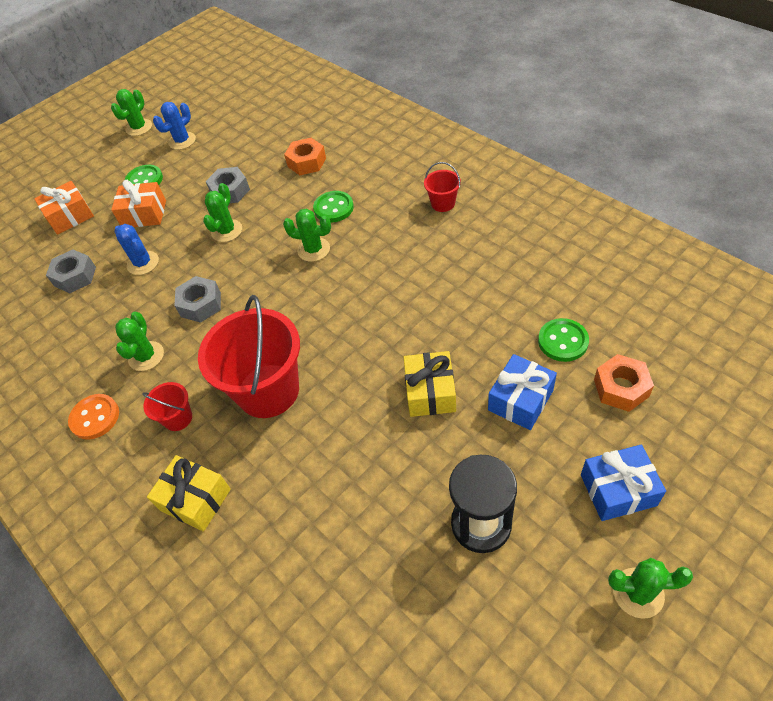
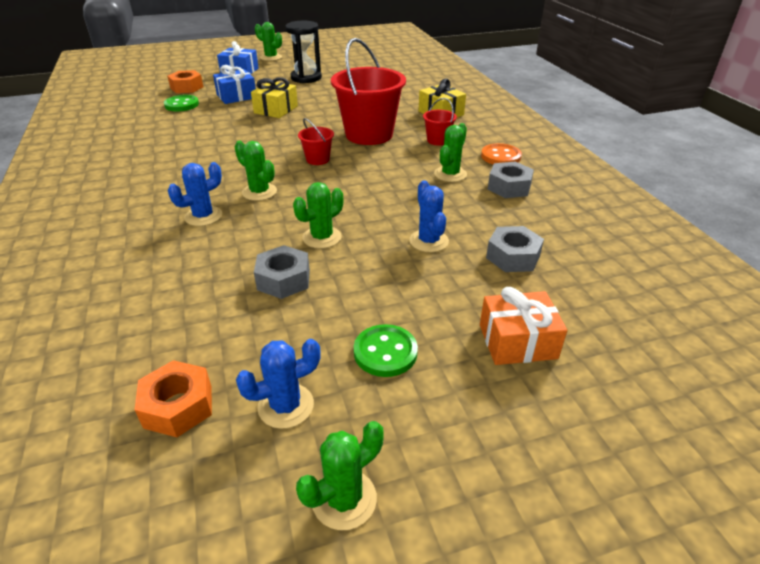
camera: 160 degrees left, 15 degrees down
orange gift [111,180,166,227] -> none
grey nut [175,276,221,323] -> grey nut moved to [488,161,534,198]
orange nut [284,138,326,175] -> orange nut moved to [135,360,212,437]
green button [313,191,354,223] -> blue cactus [168,162,222,226]
red bucket [424,162,461,212] -> red bucket moved to [298,118,334,165]

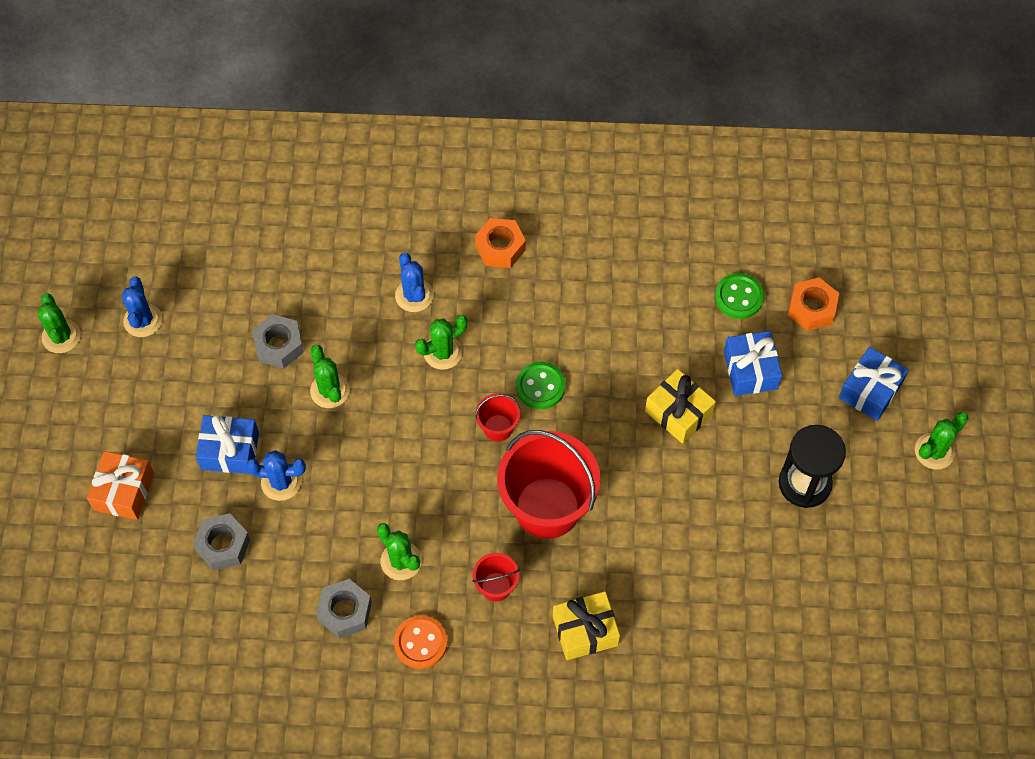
camera: 110 degrees right, 25 degrees up
orange nut [135,360,212,437] -> orange nut moved to [475,218,526,268]
green button [354,324,418,377] -> green button moved to [516,362,565,409]
none -> blue gift [196,415,259,474]

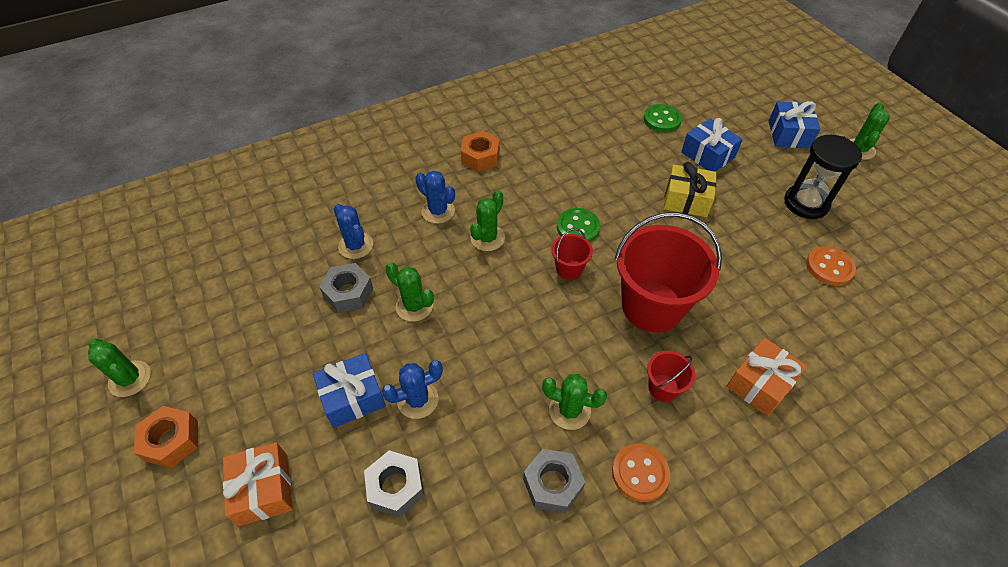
camera: 30 degrees left, 10 degrees down
blue cactus [121,277,162,337] -> blue cactus moved to [334,204,373,259]
yellow gift [553,591,620,660] -> orange gift [727,338,807,416]
orange nut [788,278,839,331] -> orange nut moved to [134,406,198,468]
none -> orange button [806,246,856,286]

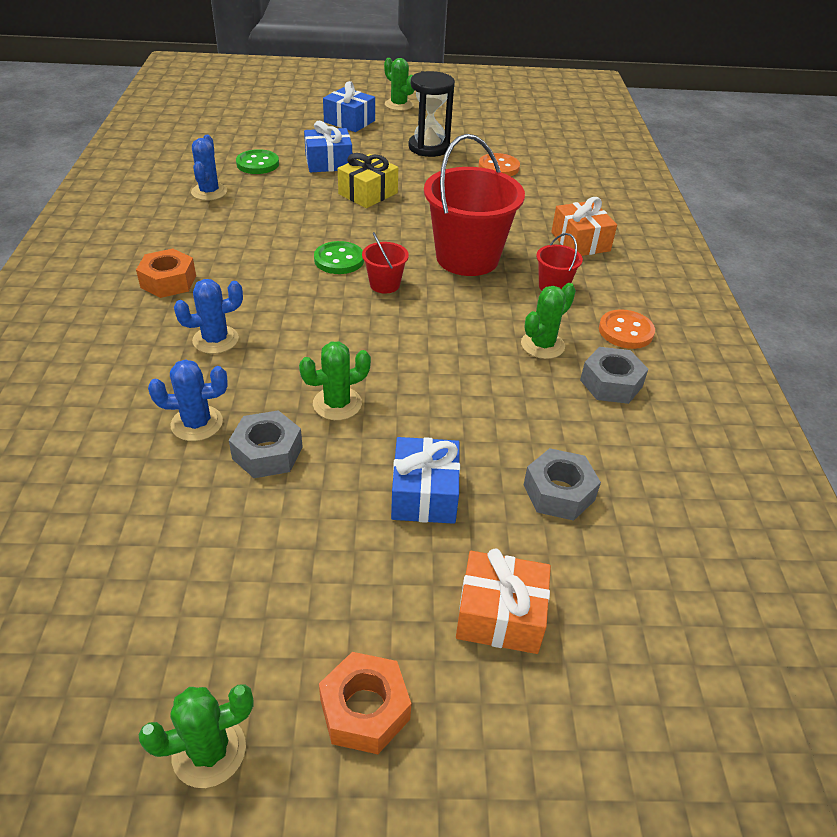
camera: 65 degrees left, 10 degrees down
blue cactus [382,360,443,419] -> blue cactus moved to [191,135,227,200]
green cactus [470,190,505,251] -> none

